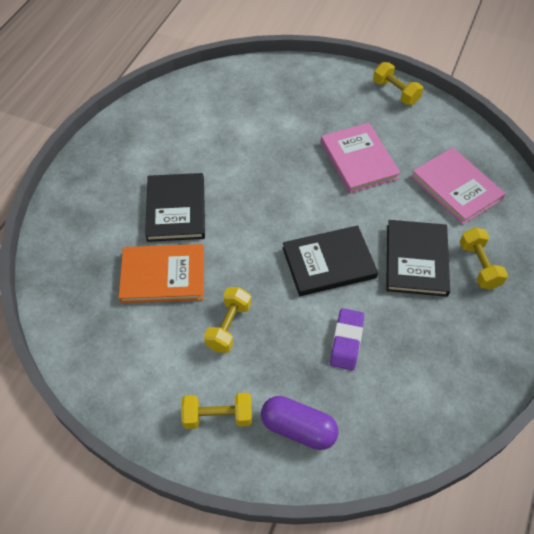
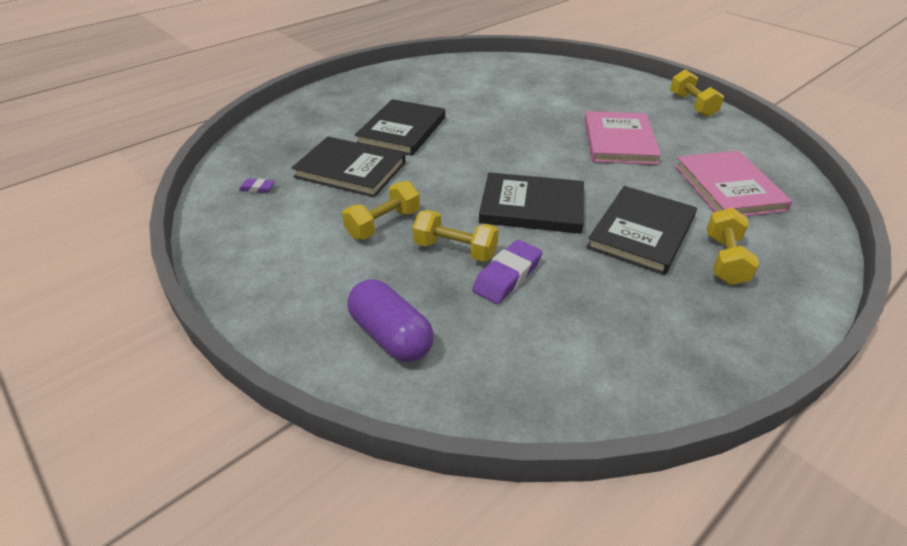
camera: 25 degrees right, 15 degrees down
orange book [119,244,204,303] -> black book [292,137,406,197]
yellow dumbbell [181,393,252,429] -> yellow dumbbell moved to [412,210,499,262]
none -> purple eraser [239,178,275,193]

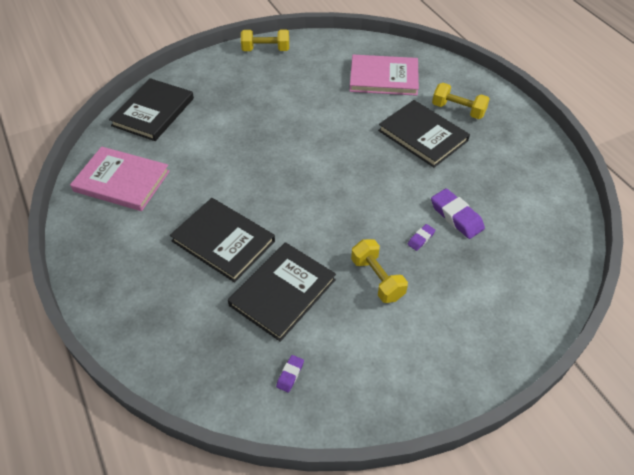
camera: 75 degrees left, 10 degrees up
purple capsule [347,279,434,362] -> none
yellow dumbbell [412,210,499,262] -> purple eraser [408,224,436,251]
black book [479,172,584,234] -> black book moved to [109,78,194,141]
pink book [584,111,661,165] -> pink book moved to [70,146,170,211]

